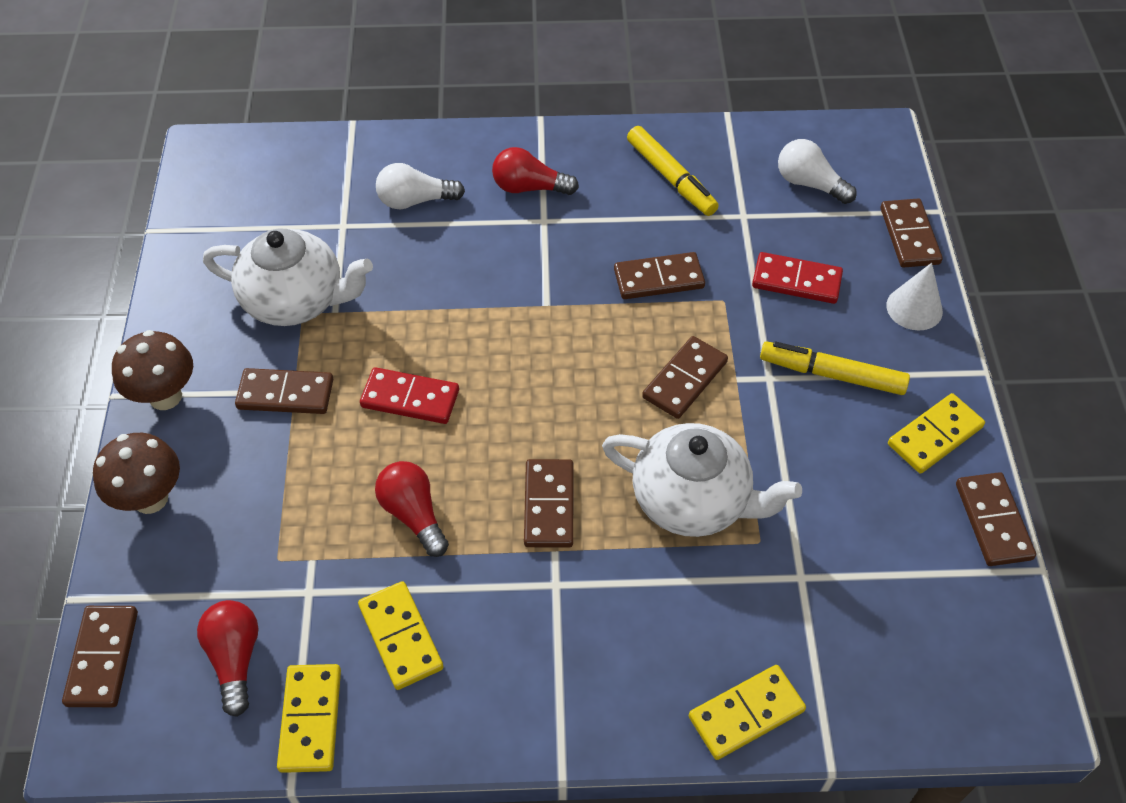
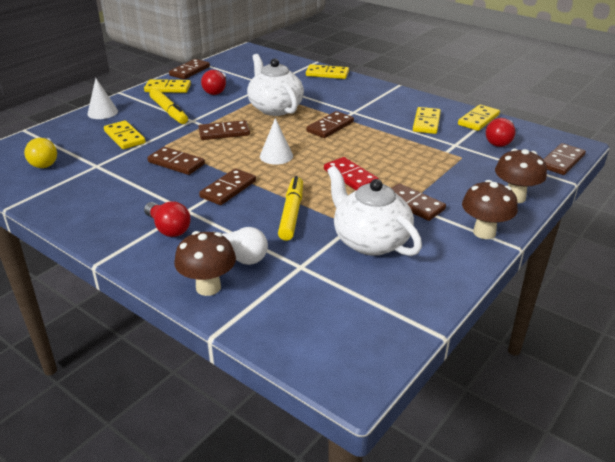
camera: 140 degrees left, 20 degrees down
red light bulb [375,461,449,557] -> red light bulb moved to [201,70,227,95]
yellow marker [627,126,719,216] -> yellow marker moved to [278,176,303,241]
red domino [752,252,843,304] -> yellow domino [104,120,146,149]
white light bulb [778,139,857,204] -> yellow light bulb [24,137,57,168]
brown domino [881,199,943,268] -> brown domino moved to [199,169,256,205]
none -> brown mushroom [174,231,236,296]
none -> white cone [260,118,293,165]

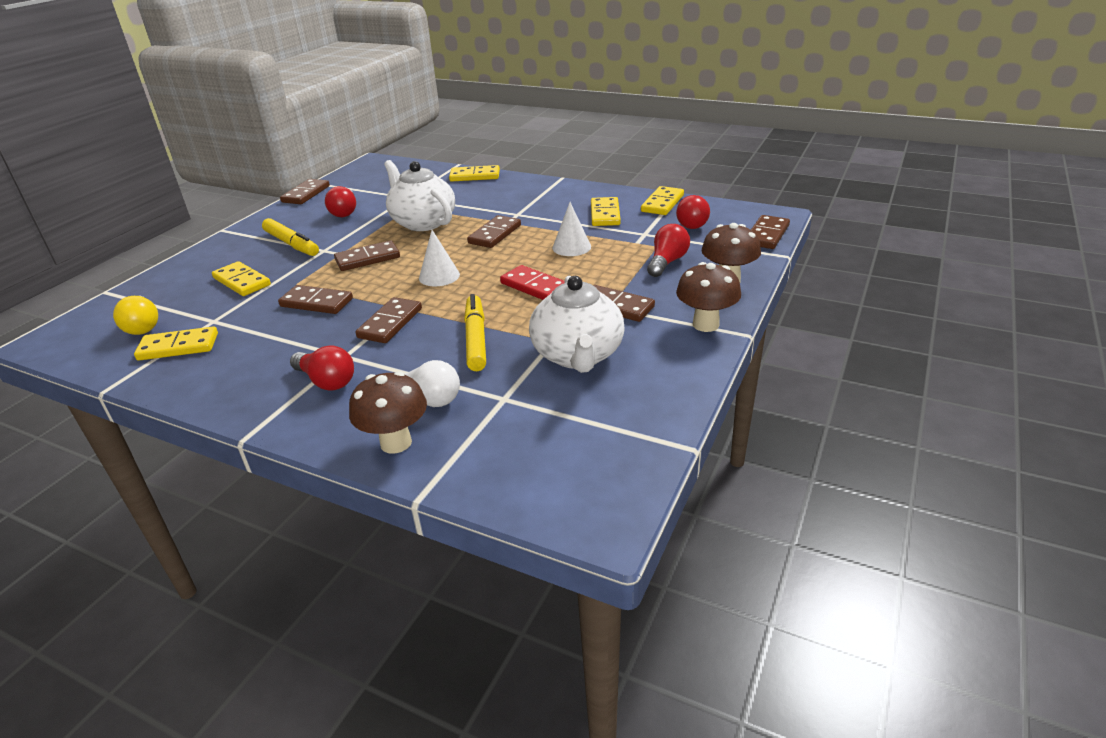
camera: 10 degrees left, 0 degrees up
white cone [87,78,118,119] -> white cone moved to [552,202,591,256]
yellow domino [144,79,191,93] -> yellow domino moved to [134,326,218,361]
white teapot [327,166,422,256] -> white teapot turned 135 degrees counterclockwise [529,276,625,373]
none -> red light bulb [647,224,690,277]

